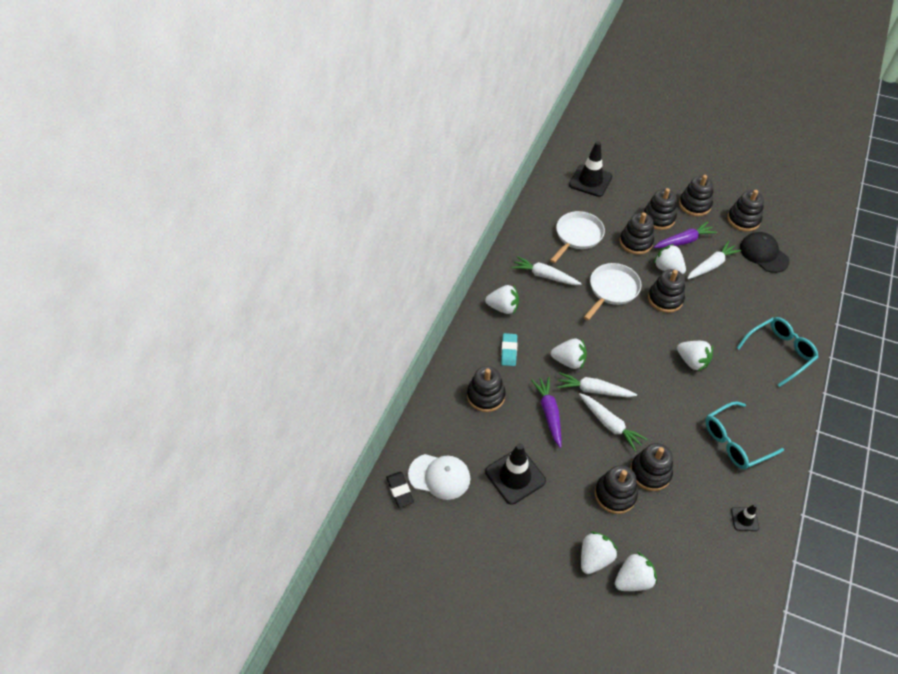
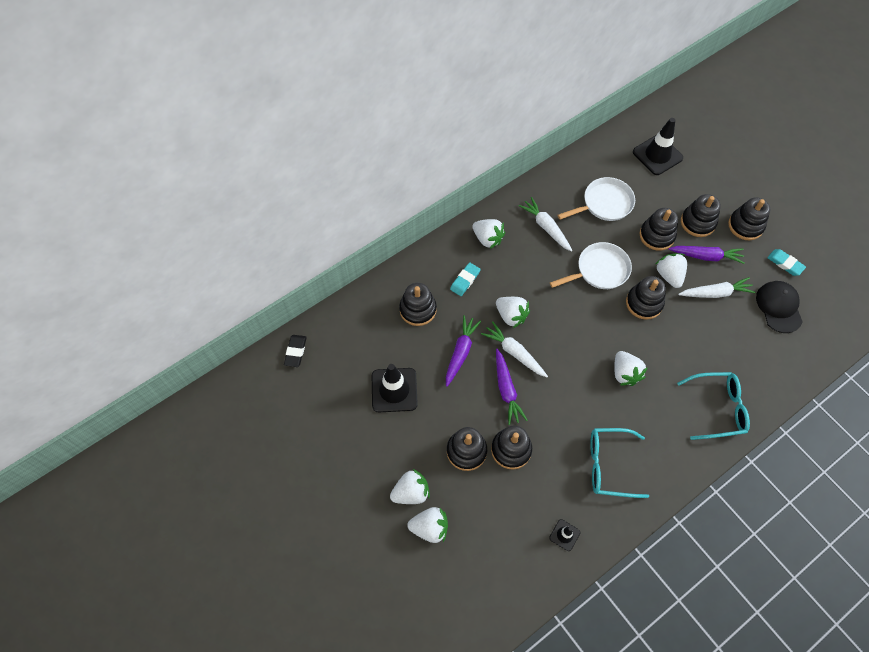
camera: 30 degrees right, 10 degrees up
white cap [408,454,470,500] -> none
white carrot [579,393,648,452] -> purple carrot [496,349,528,425]
black stacking toy [727,190,764,232] -> turquoise eraser [767,249,806,276]

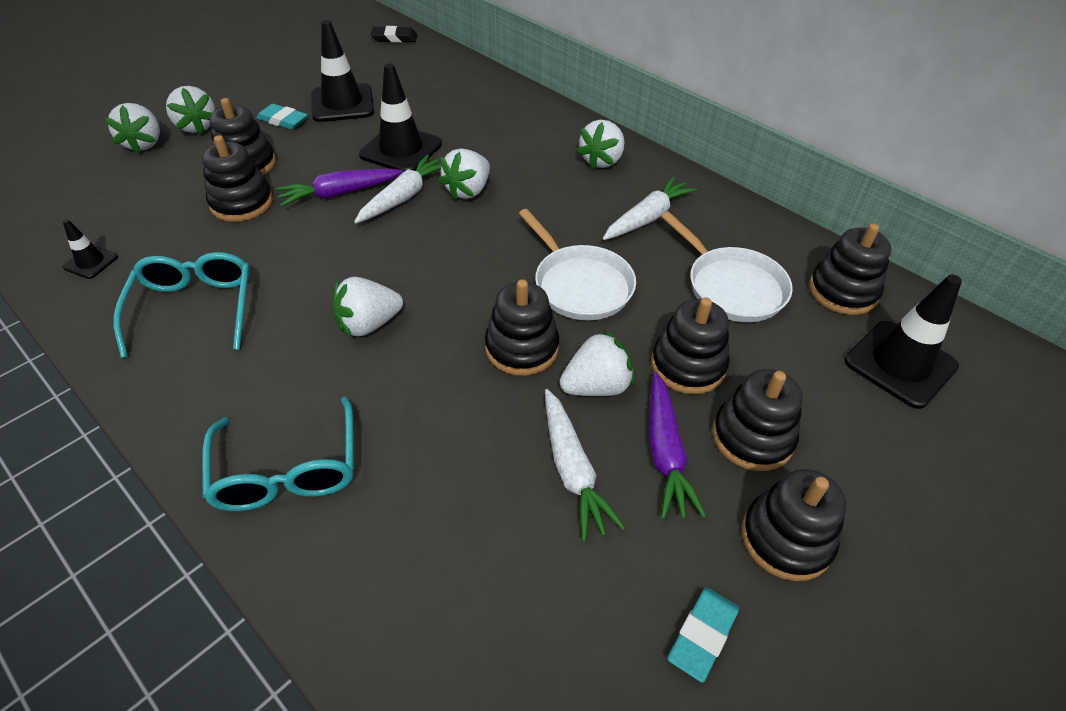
camera: 80 degrees right, 15 degrees down
black stacking toy [399,283,437,326] -> black stacking toy moved to [809,223,891,315]
purple carrot [446,315,481,387] -> black traffic cone [359,63,442,172]
turquoise eraser [450,262,481,296] -> turquoise eraser moved to [257,104,308,129]
black cap [756,281,803,333] -> none

